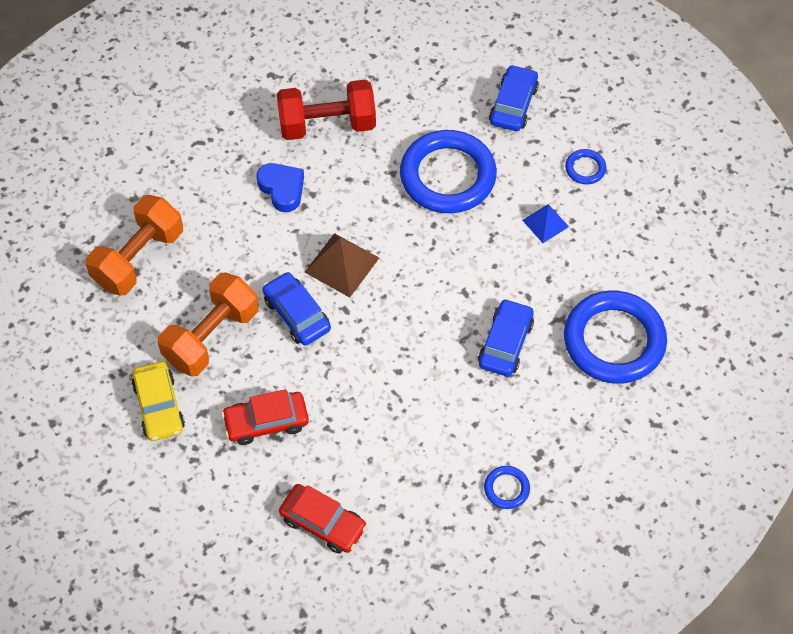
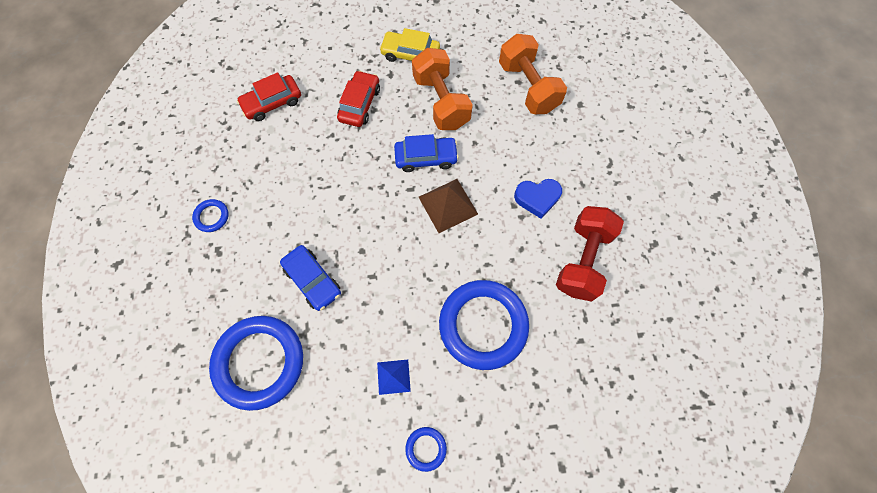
camera: 120 degrees right, 10 degrees up
blue car [489,65,539,131] -> none

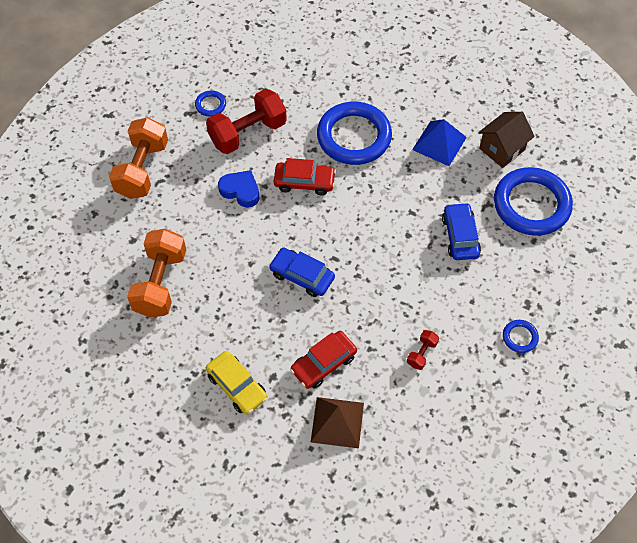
camera: 145 degrees left, 10 degrees down
red car [237,72,301,121] -> red car moved to [274,158,336,195]
blue pyramid [377,359,411,395] -> blue pyramid [412,119,467,166], size x1.60
blue ring [405,427,447,472] -> blue ring moved to [195,91,226,116]
orange dumbbell [412,48,473,130] -> orange dumbbell moved to [109,117,168,199]
brown pyramid [419,179,478,233] -> brown pyramid moved to [311,397,364,448]
none -> red dumbbell [407,330,439,370]
none -> brown house [478,112,535,168]

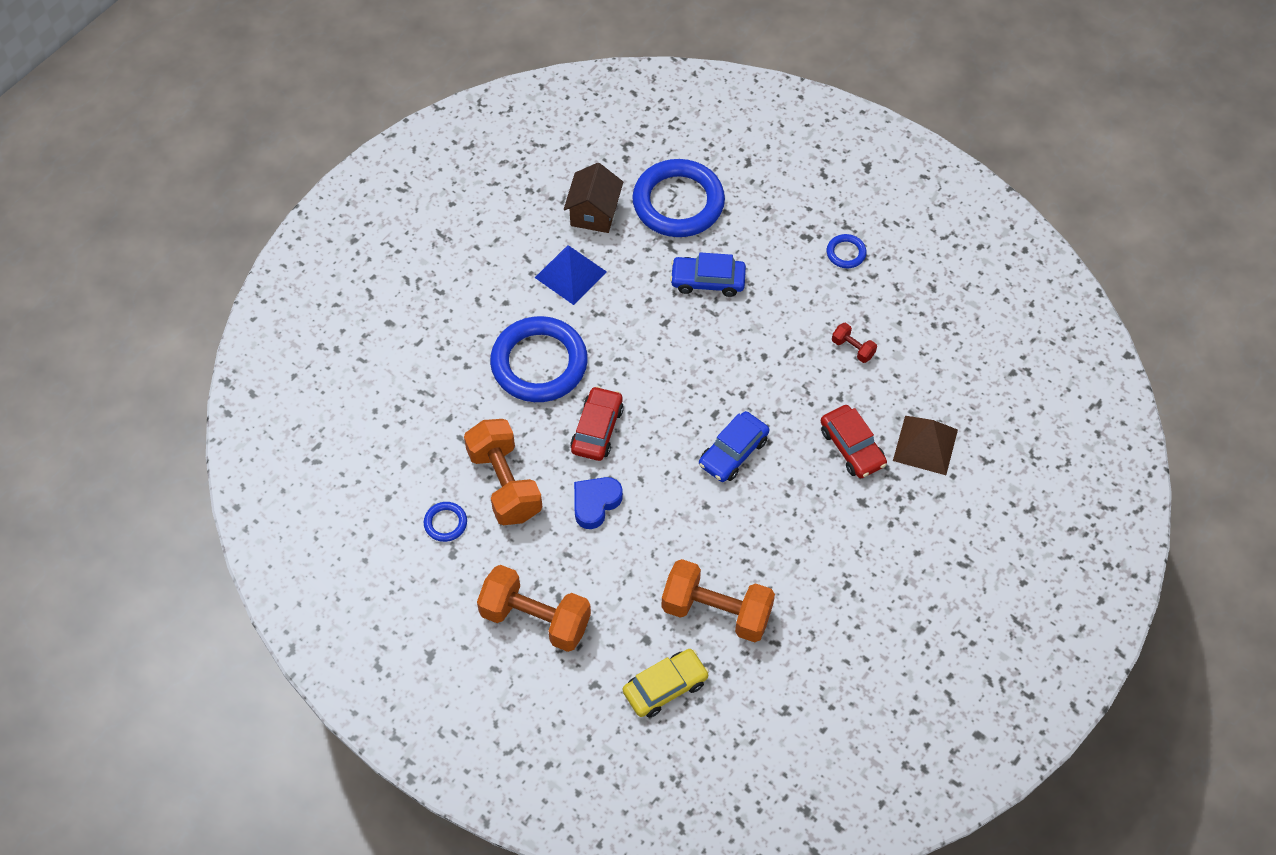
camera: 80 degrees left, 0 degrees up
red dumbbell [206,89,287,154] -> orange dumbbell [464,419,542,525]
yellow car [206,351,267,415] -> yellow car moved to [623,649,709,718]
brown house [478,112,535,168] -> brown house turned 45 degrees clockwise [564,163,623,233]

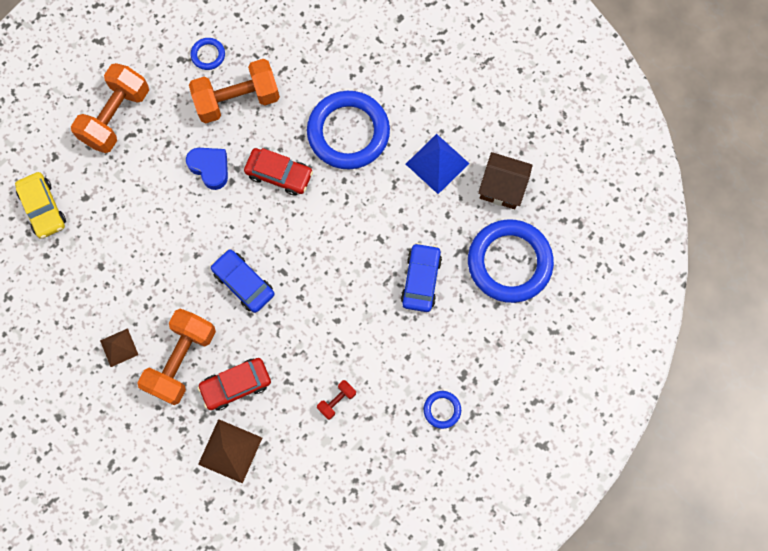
camera: 95 degrees right, 15 degrees up
orange dumbbell [662,559,775,642] -> orange dumbbell moved to [137,309,216,405]
none -> brown pyramid [100,328,138,367]

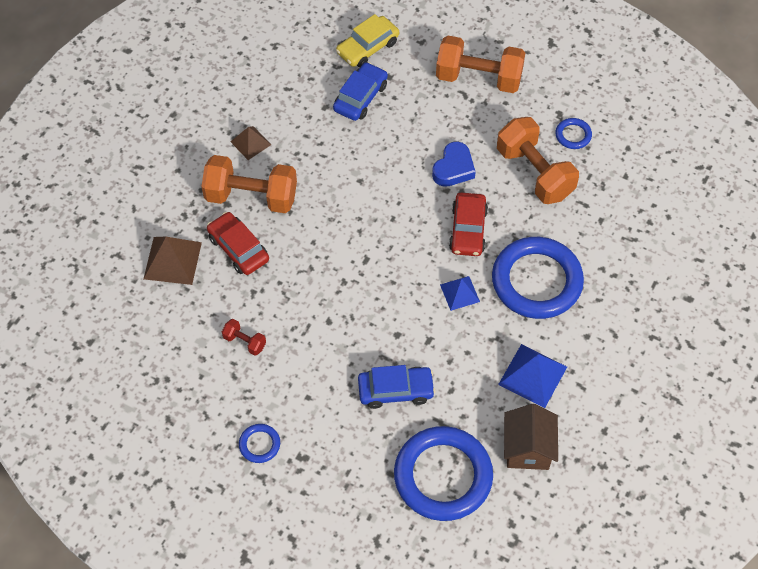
camera: 75 degrees right, 15 degrees down
blue car [211,249,274,313] -> blue car moved to [333,62,388,121]
none -> blue pyramid [440,276,480,311]

